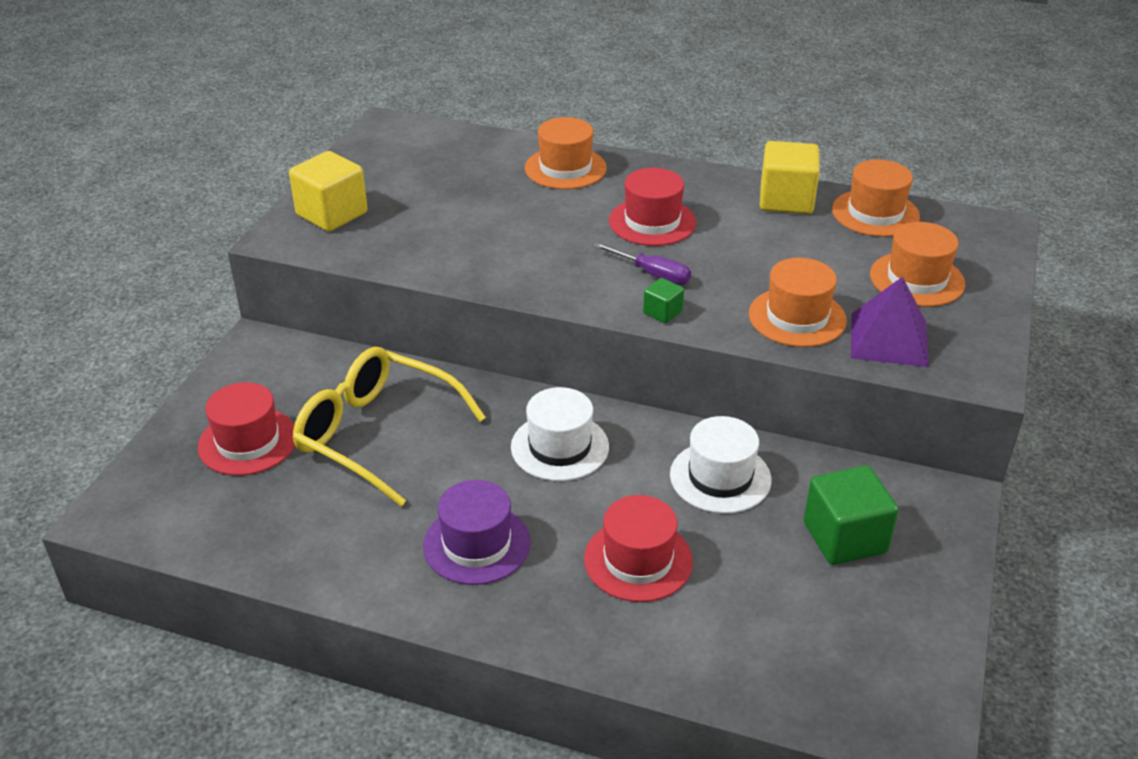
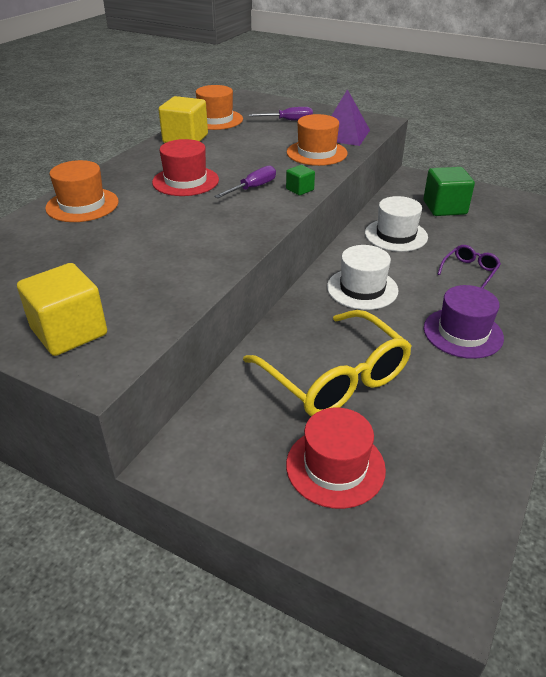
camera: 80 degrees left, 0 degrees up
yellow glasses [293,347,486,506] -> yellow glasses turned 75 degrees counterclockwise [243,310,411,416]
red hat [584,495,693,602] -> purple glasses [438,245,501,288]
orange hat [870,222,965,307] -> purple screwdriver [249,107,313,121]

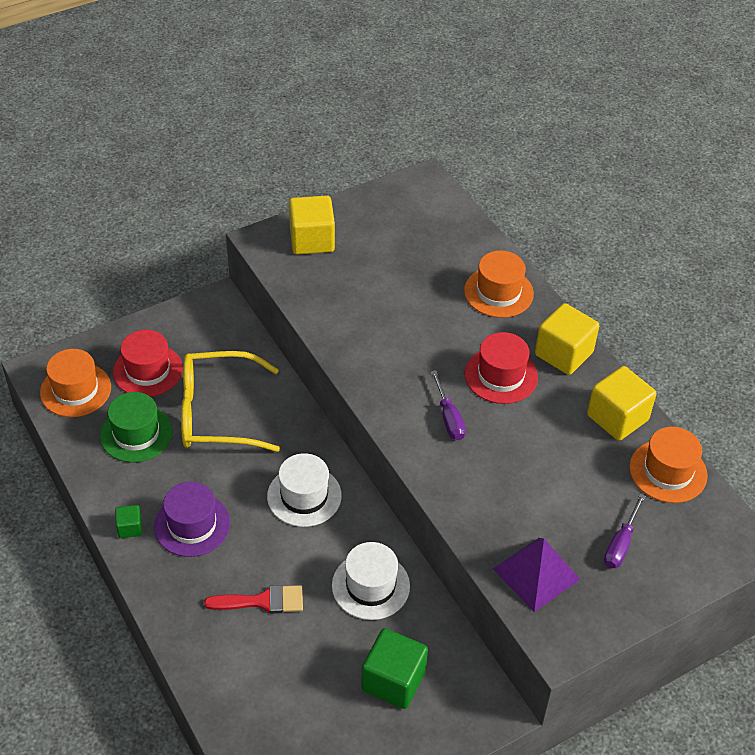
camera: 120 degrees right, 10 degrees up
green cube [286,165,315,196] -> green cube moved to [115,505,142,538]
orange hat [287,114,348,166] -> orange hat moved to [40,349,111,417]
purple glasses [438,245,501,288] -> red brush [204,585,303,614]
none -> green hat [100,392,173,463]
none -> yellow cube [535,303,599,375]

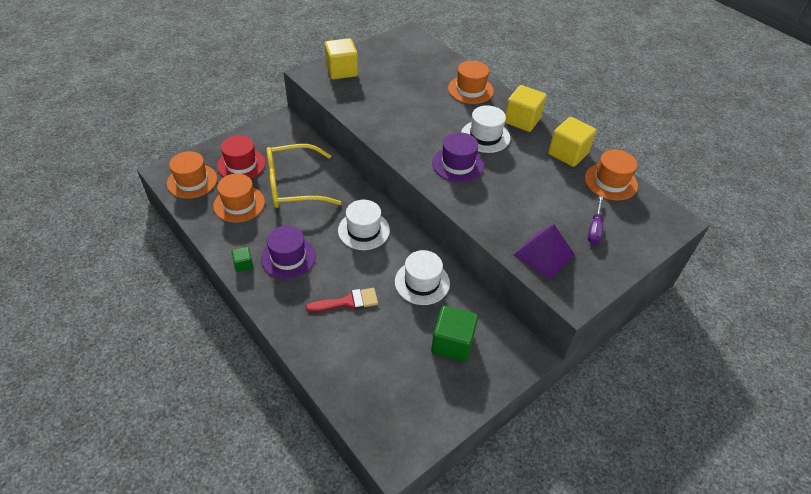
camera: 10 degrees left, 0 degrees up
green hat [100,392,173,463] -> orange hat [213,174,265,223]
purple screwdriver [431,370,466,440] -> purple hat [432,132,484,182]
red hat [465,332,538,404] -> white hat [461,105,510,153]

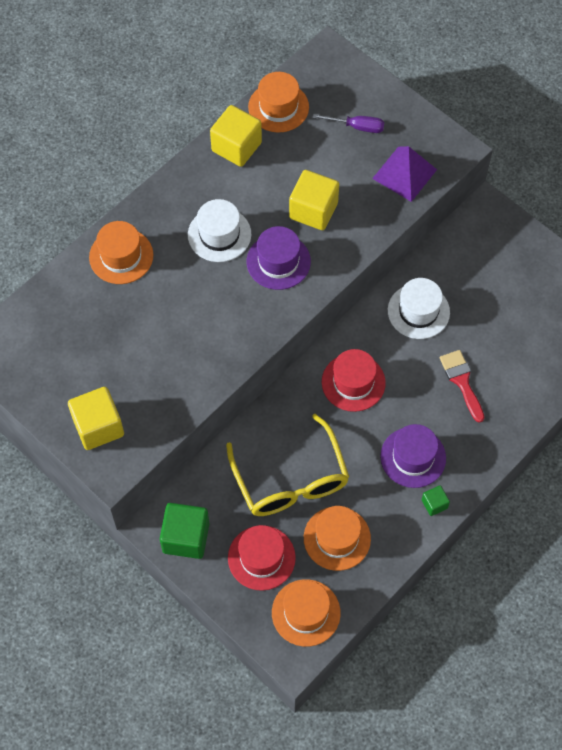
camera: 95 degrees left, 15 degrees up
white hat [338,200,390,250] -> red hat [322,349,386,412]
green cube [431,306,478,362] -> green cube moved to [160,503,209,559]
yellow cube [505,85,547,132] -> yellow cube moved to [289,170,339,230]

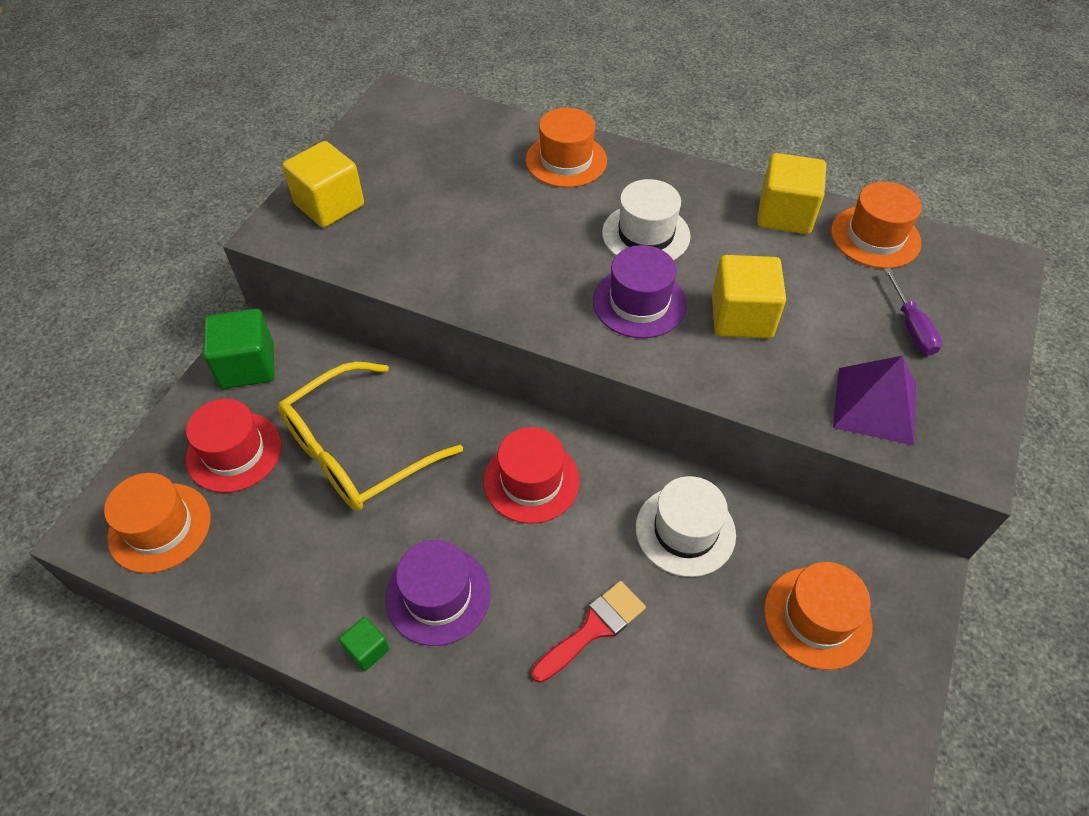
camera: 70 degrees right, 10 degrees down
orange hat [304,506,371,571] -> orange hat moved to [764,562,872,670]

